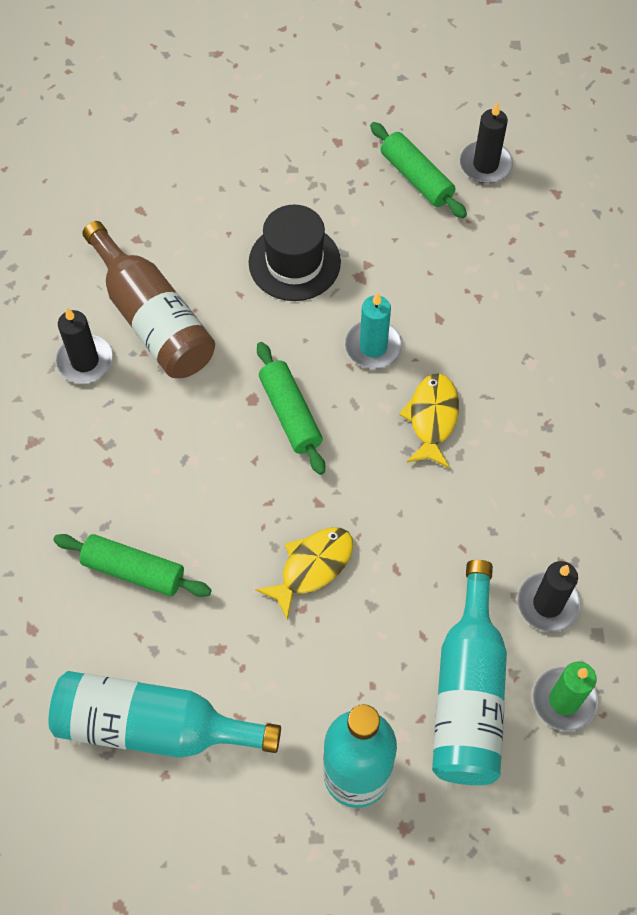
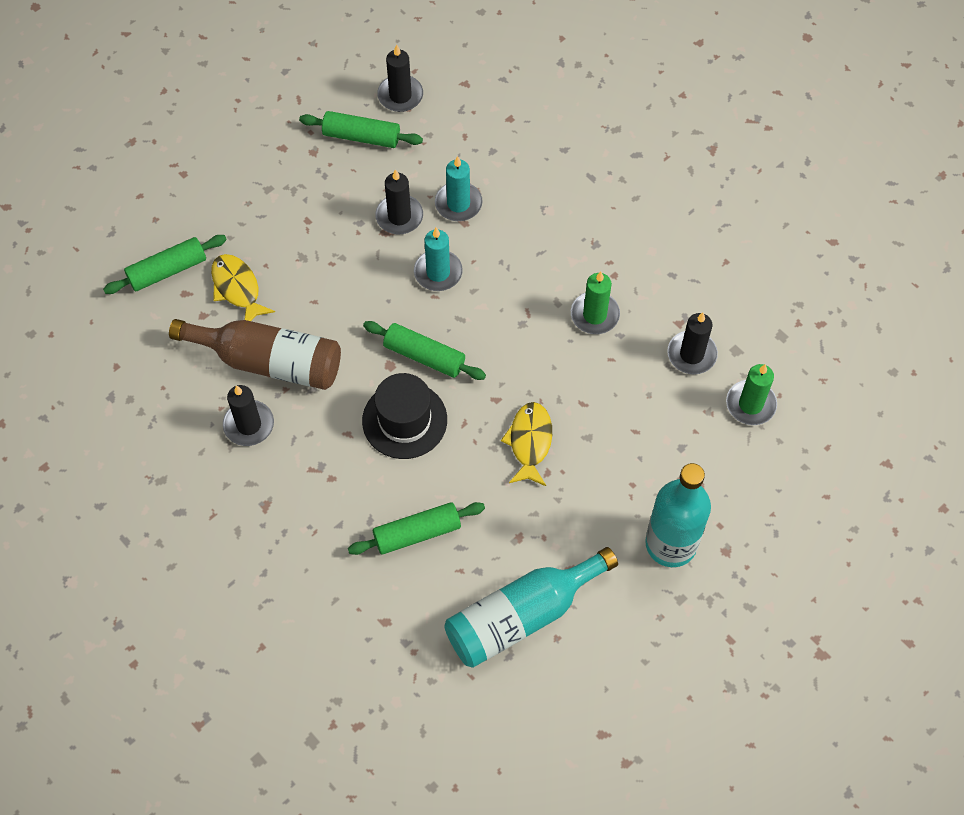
camera: 40 degrees left, 0 degrees up
black hat [249,205,341,301] -> black hat moved to [362,373,447,459]
yellow fish [399,373,459,468] -> yellow fish moved to [211,254,275,321]
turquoise bottle [432,560,507,785] -> none
none -> green rolling pin [103,235,227,294]
none -> black candle [375,169,423,234]
none -> turquoise candle [435,156,483,221]
none -> green candle [571,271,620,334]

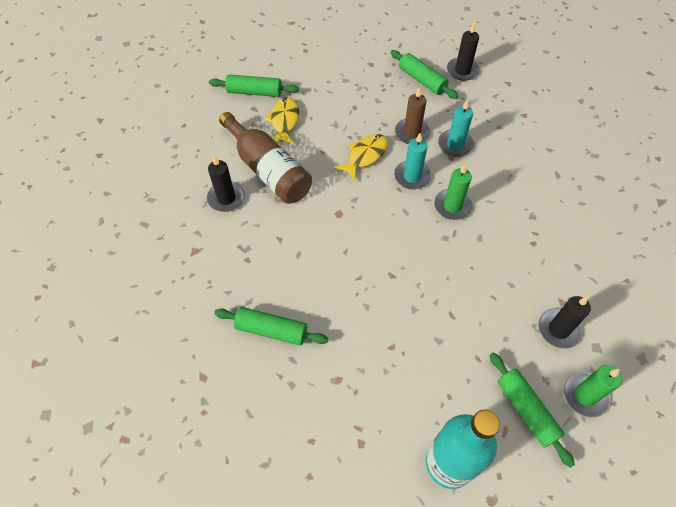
camera: 35 degrees right, 5 degrees down
black hat [362,373,447,459] -> none
green rolling pin [363,321,486,380] -> green rolling pin moved to [490,352,575,468]
black candle [375,169,423,234] -> brown candle [395,87,430,144]
turquoise bottle [444,547,618,668] -> none
yellow fish [501,402,552,486] -> yellow fish moved to [335,134,388,181]
green candle [571,271,620,334] -> green candle moved to [434,164,473,220]

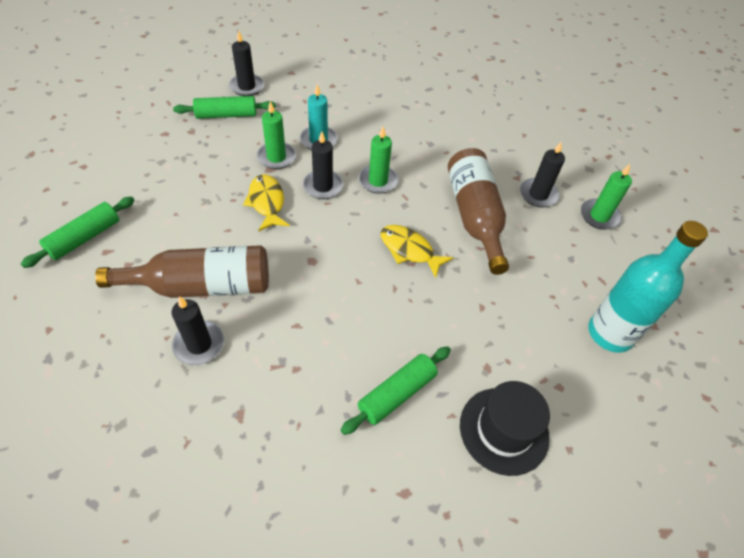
camera: 60 degrees left, 5 degrees down
yellow fish [264,97,299,144] -> yellow fish moved to [381,225,453,278]
turquoise candle [394,133,431,190] -> black candle [303,131,343,199]
brown candle [395,87,430,144] -> green candle [256,101,296,169]
green rolling pin [490,352,575,468] -> none
none -> brown bottle [448,148,509,275]
none -> black hat [460,381,550,476]

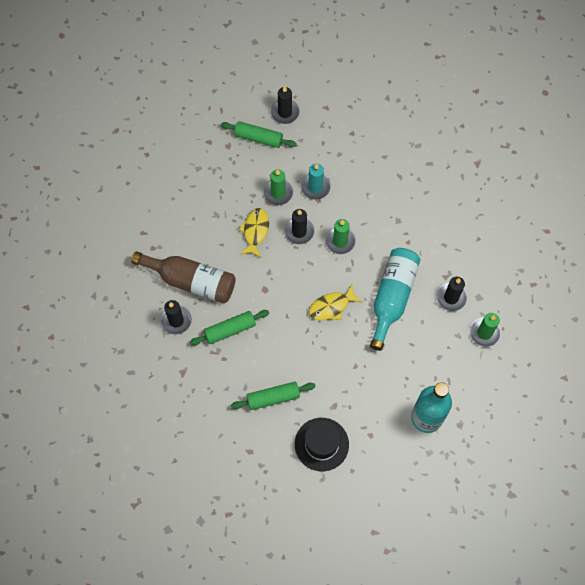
camera: 30 degrees right, 15 degrees up
green rolling pin [21,196,135,268] -> green rolling pin moved to [190,310,269,345]
yellow fish [381,225,453,278] -> yellow fish turned 90 degrees counterclockwise [309,285,362,320]
brown bottle [448,148,509,275] -> turquoise bottle [370,248,420,351]

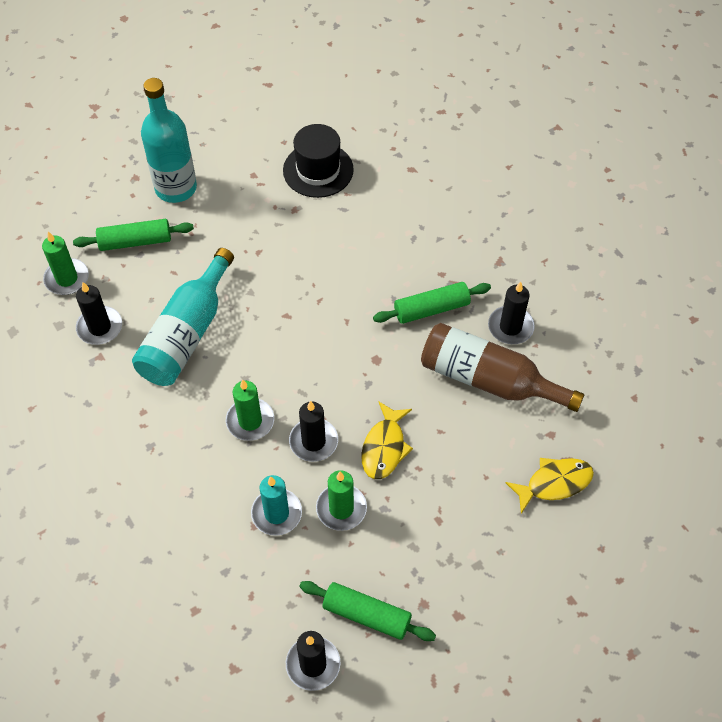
camera: 175 degrees left, 10 degrees down
green rolling pin [231,382,316,410] -> green rolling pin moved to [73,219,194,251]
yellow fish [309,285,362,320] -> yellow fish moved to [505,458,594,514]

